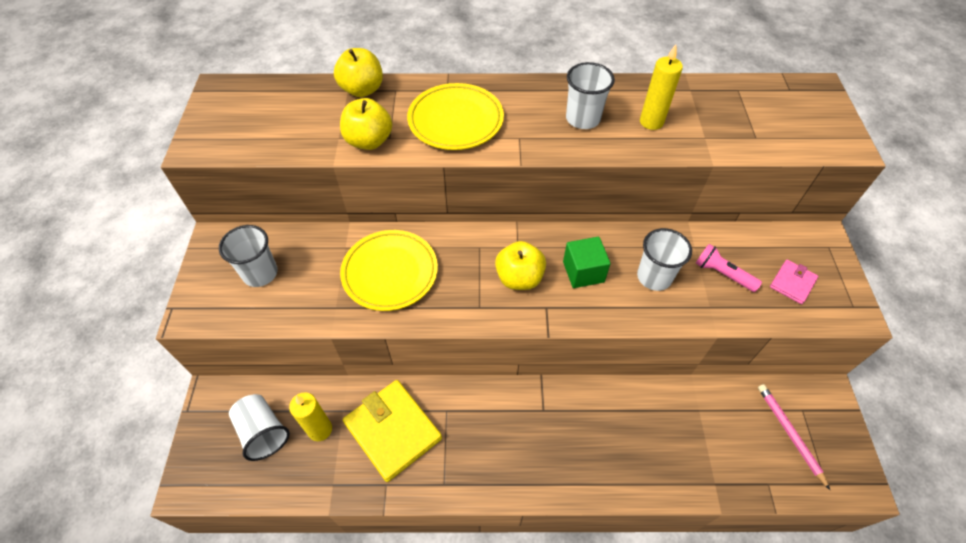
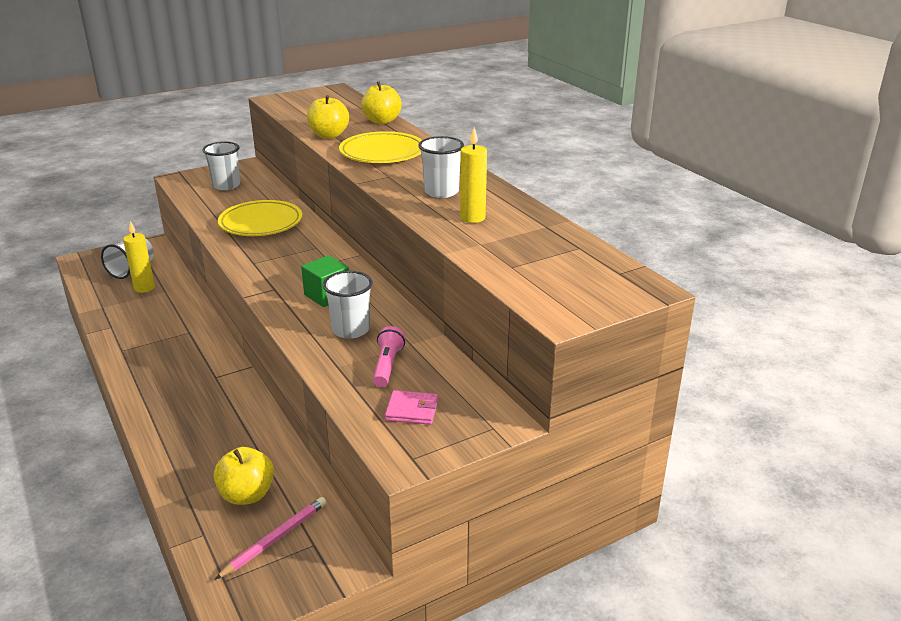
camera: 60 degrees right, 25 degrees down
yellow wallet [343,380,442,482] -> none
yellow apple [495,241,546,290] -> yellow apple moved to [214,447,274,505]

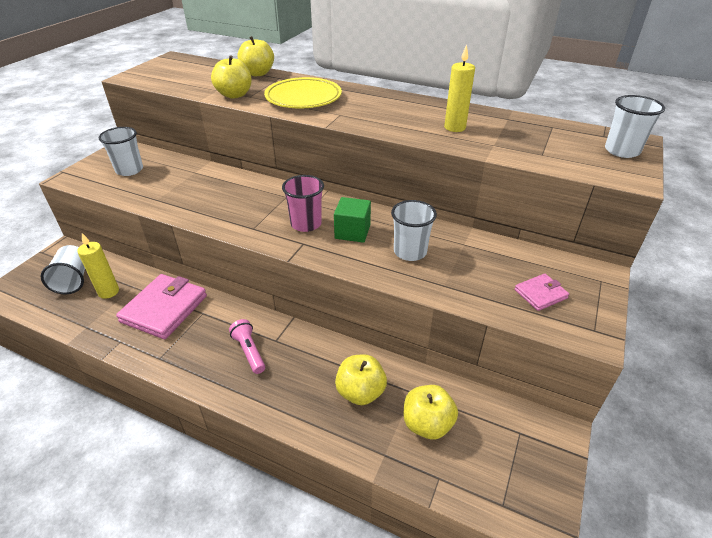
camera: 35 degrees left, 10 degrees up
pink pencil [214,497,326,580] -> none
yellow plate [218,200,302,236] -> none
pink flashlight [373,326,405,387] -> pink flashlight moved to [229,319,265,374]
white cup [418,136,464,198] -> white cup moved to [605,95,665,158]
none -> pink wallet [116,274,207,339]
none -> pink cup [282,175,324,232]
none -> yellow apple [335,355,387,405]

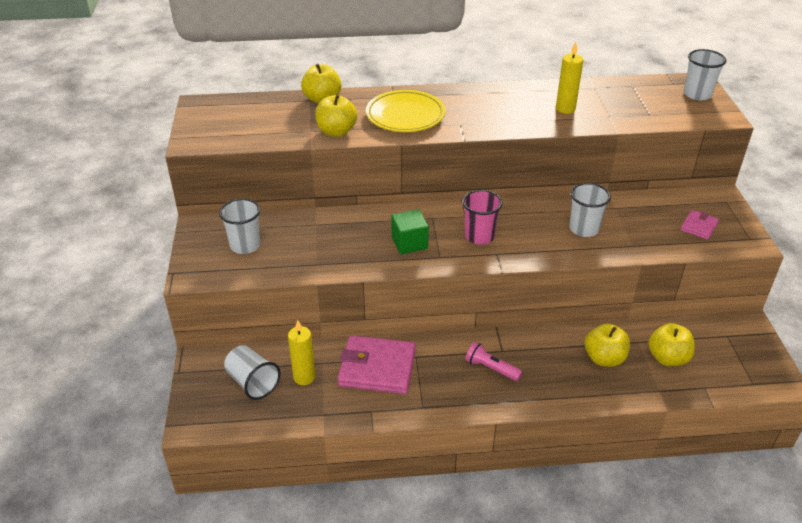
camera: 30 degrees left, 0 degrees up
pink wallet [116,274,207,339] -> pink wallet turned 75 degrees counterclockwise [338,335,416,394]
green cube [334,197,371,243] -> green cube moved to [391,209,429,254]

